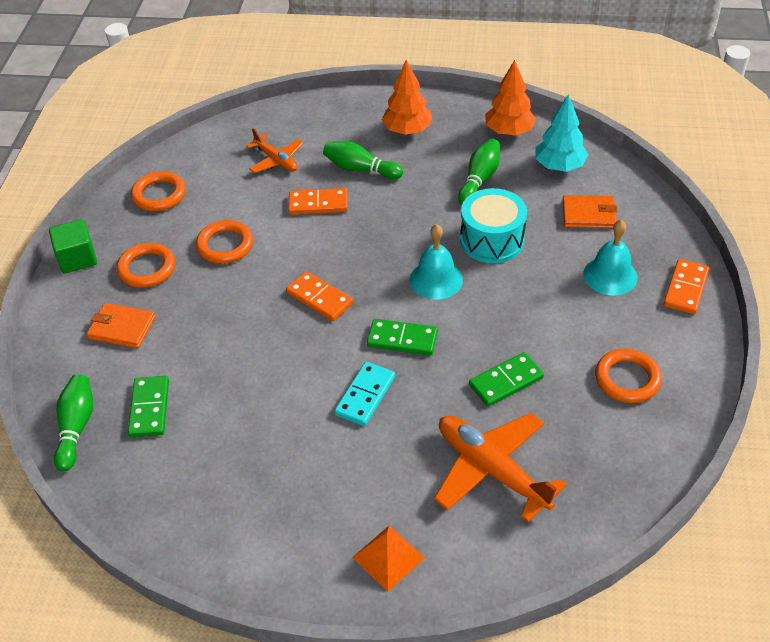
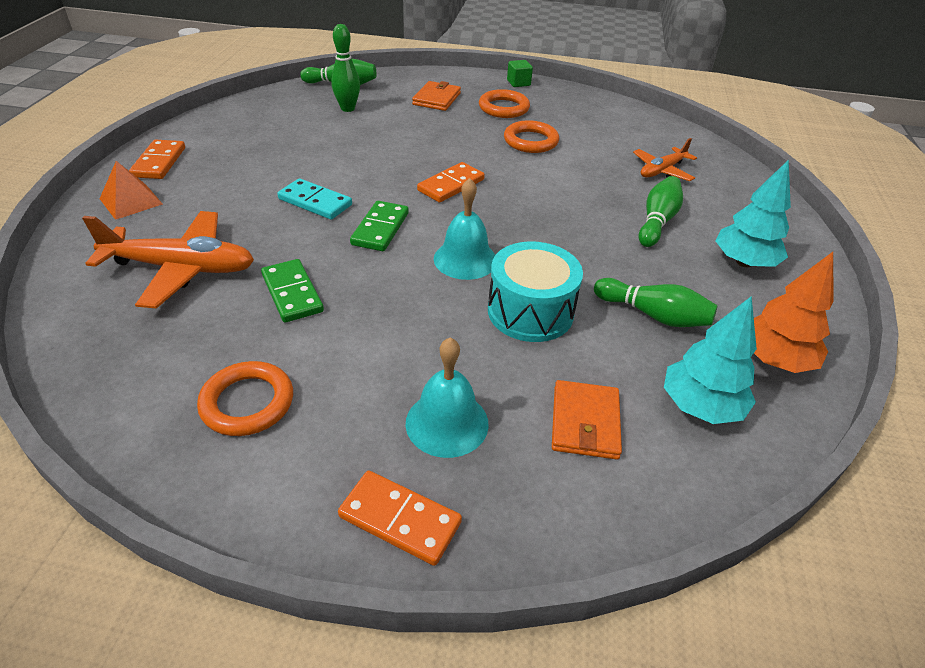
camera: 90 degrees right, 5 degrees down
green cube [49,219,97,274] -> green cube [507,60,533,87], size x0.67
green domino [128,376,169,437] -> green bowling pin [331,24,360,112]
orange ring [131,171,186,211] -> none
orange domino [288,188,348,215] -> orange domino moved to [129,140,185,179]
orange tree [382,60,433,135] -> turquoise tree [716,160,791,267]
orange plane [434,413,567,522] -> orange plane turned 45 degrees clockwise [82,211,254,308]

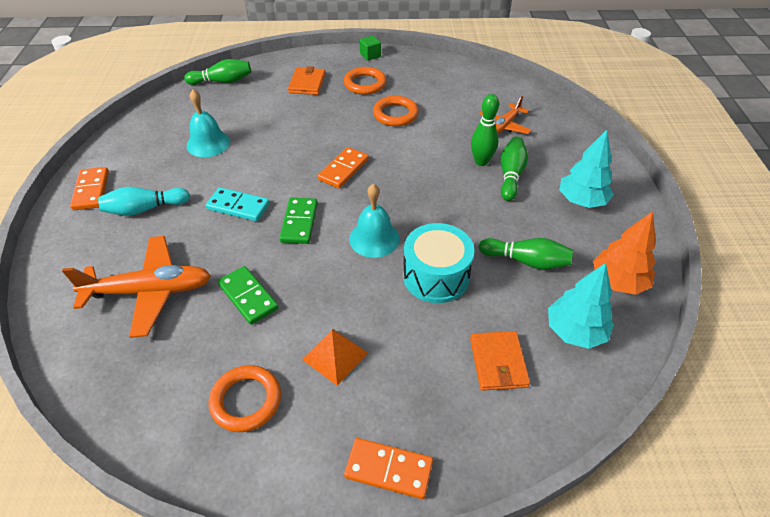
camera: 10 degrees left, 5 degrees up
orange pyramid [100,161,163,220] -> orange pyramid moved to [302,329,368,386]
green bowling pin [331,24,360,112] -> green bowling pin moved to [471,94,499,166]
turquoise bell [406,338,489,458] -> turquoise bell moved to [187,89,230,157]
none -> turquoise bowling pin [98,187,190,216]

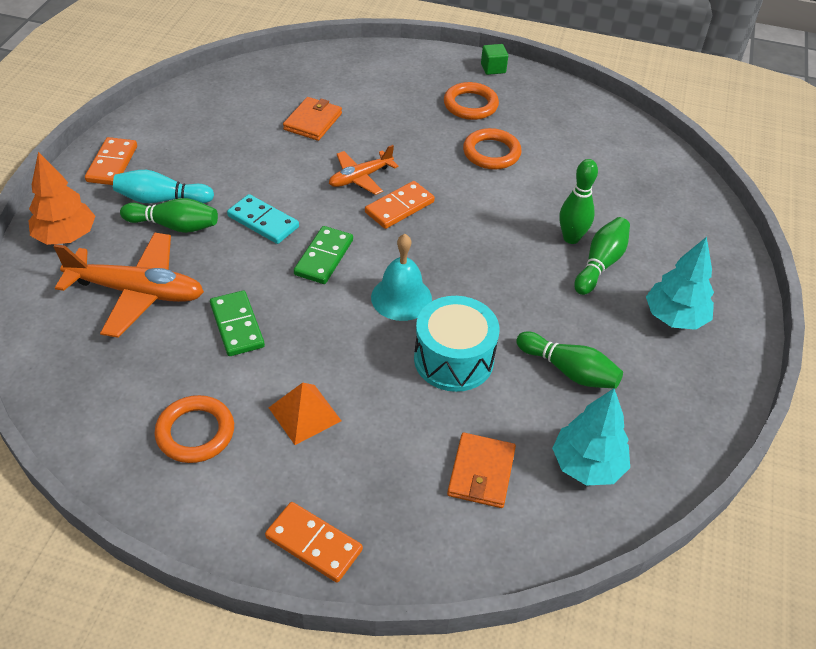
camera: 15 degrees right, 0 degrees up
green bowling pin [184,59,251,85] -> green bowling pin moved to [120,198,218,233]
turquoise bell [187,89,230,157] -> none
orange wallet [288,66,325,95] -> orange wallet moved to [283,97,342,141]
orange plane [479,96,532,134] -> orange plane moved to [329,145,399,195]
orange tree [593,211,656,295] -> orange tree moved to [28,152,95,245]

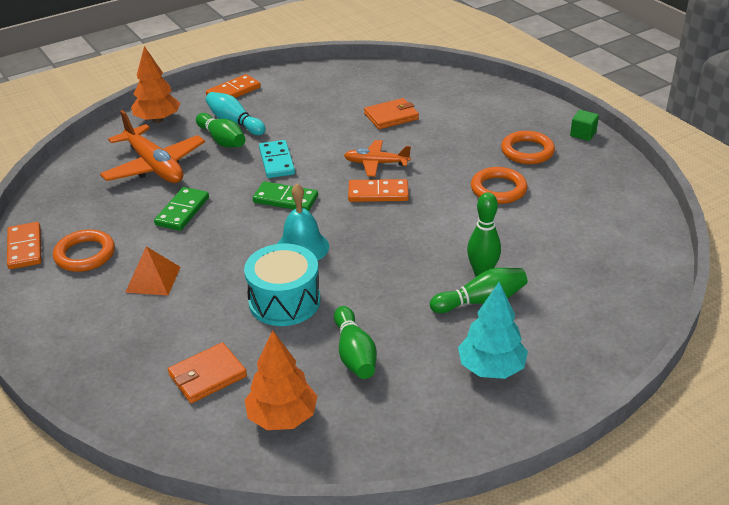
camera: 45 degrees right, 10 degrees down
orange domino [265,502,363,583] -> orange domino moved to [7,222,41,269]
green domino [294,226,353,284] -> green domino turned 45 degrees clockwise [253,181,318,211]
turquoise tree [552,388,630,485] -> orange tree [245,330,317,430]

